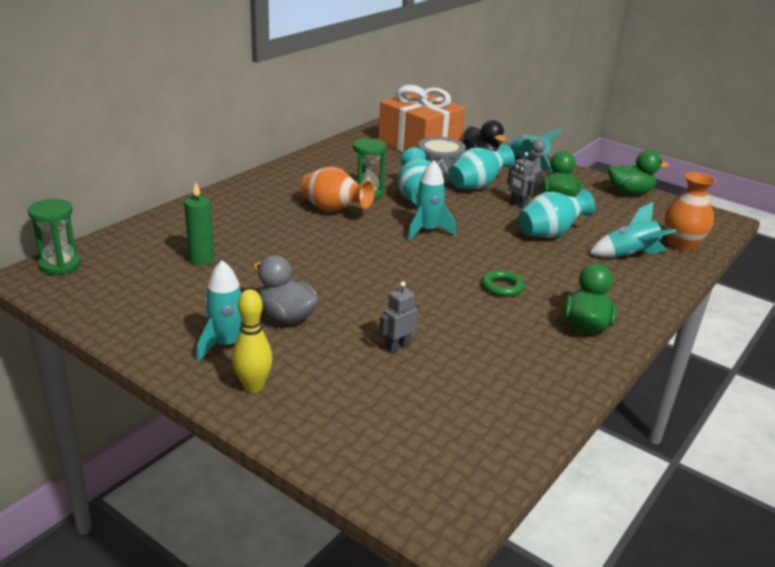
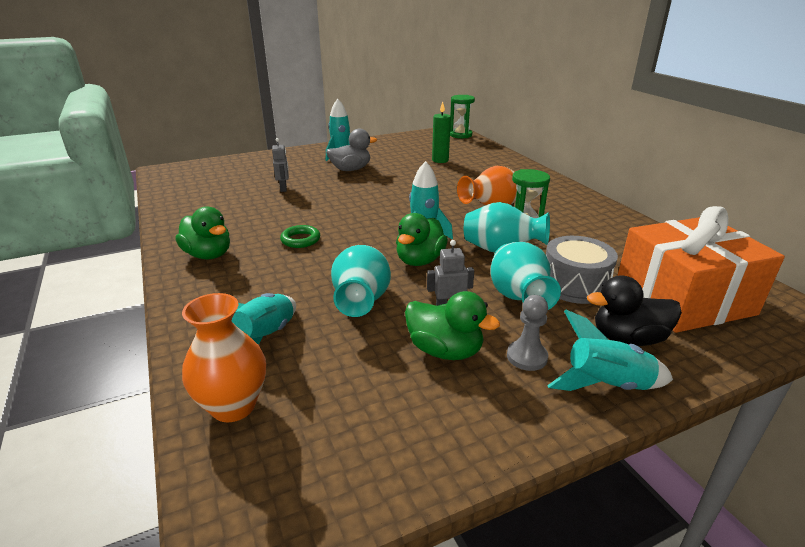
camera: 120 degrees right, 0 degrees up
yellow bowling pin [232,289,273,393] -> none
green duck [608,150,669,195] -> green duck moved to [396,213,448,266]

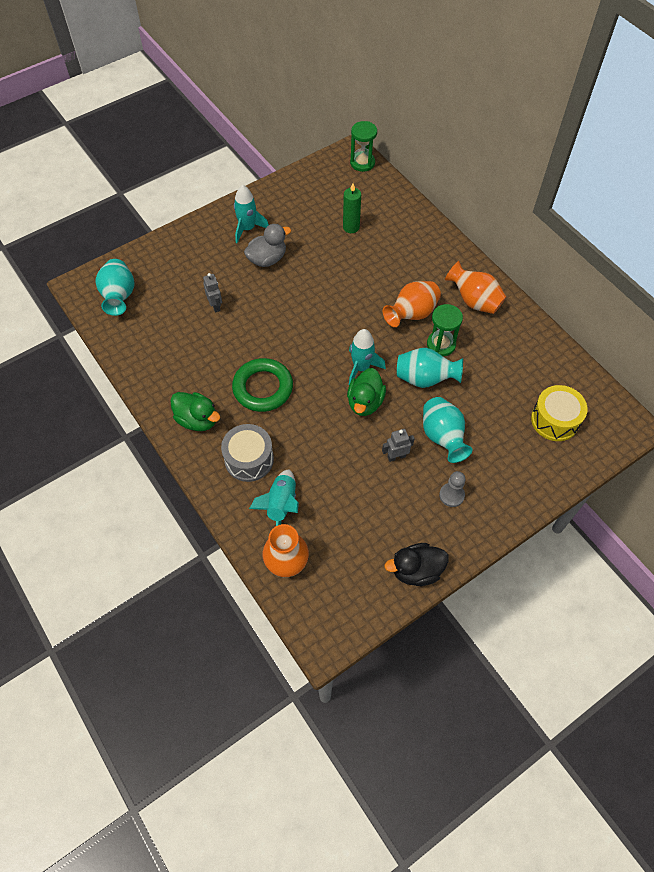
camera: 10 degrees left, 30 degrees up
green ring [280,225,320,248] -> green ring [232,358,293,412], size x1.86
turquoise vase [331,245,391,317] -> turquoise vase moved to [95,259,135,316]
green duck [405,291,500,360] -> none
grey drum [546,236,618,304] -> grey drum moved to [221,424,274,482]
turquoise rocket [547,310,673,391] -> none
black duck [587,275,682,346] -> black duck moved to [384,543,449,586]
orange gift [617,206,785,333] -> yellow drum [531,385,588,441]
none -> orange vase [445,261,506,314]

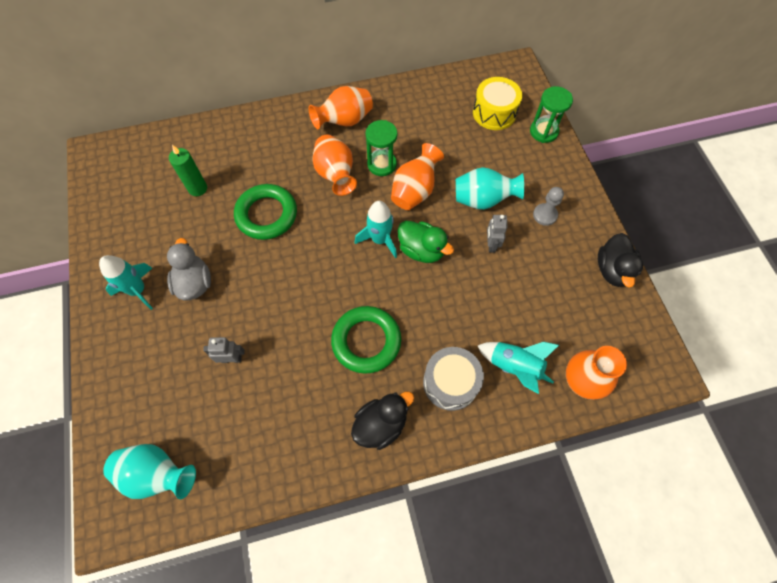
camera: 70 degrees left, 5 degrees up
green duck [170,392,220,431] -> black duck [351,392,414,450]
green hourglass [350,121,377,172] -> green hourglass moved to [530,86,573,143]
turquoise vase [397,348,463,388] -> orange vase [391,143,444,210]
none -> green ring [234,184,297,240]

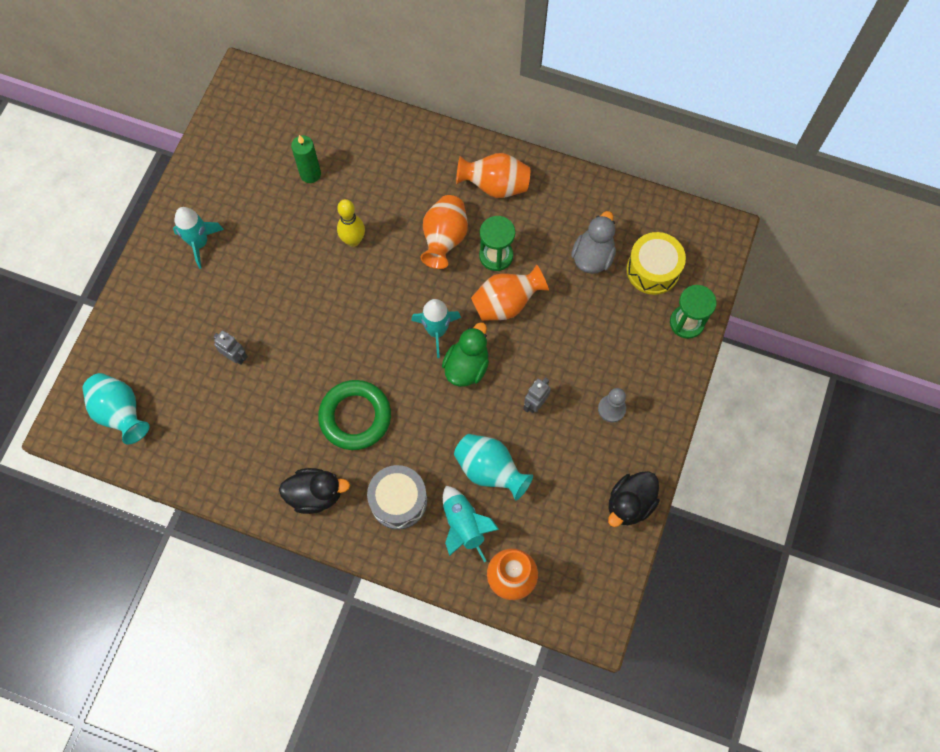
camera: 35 degrees right, 5 degrees up
grey duck [167,238,211,301] -> grey duck moved to [571,211,616,274]
green ring [234,184,297,240] -> yellow bowling pin [337,199,365,247]
green duck [398,220,454,263] -> green duck turned 135 degrees counterclockwise [442,322,489,387]
turquoise vase [456,167,524,210] -> turquoise vase moved to [454,434,533,501]

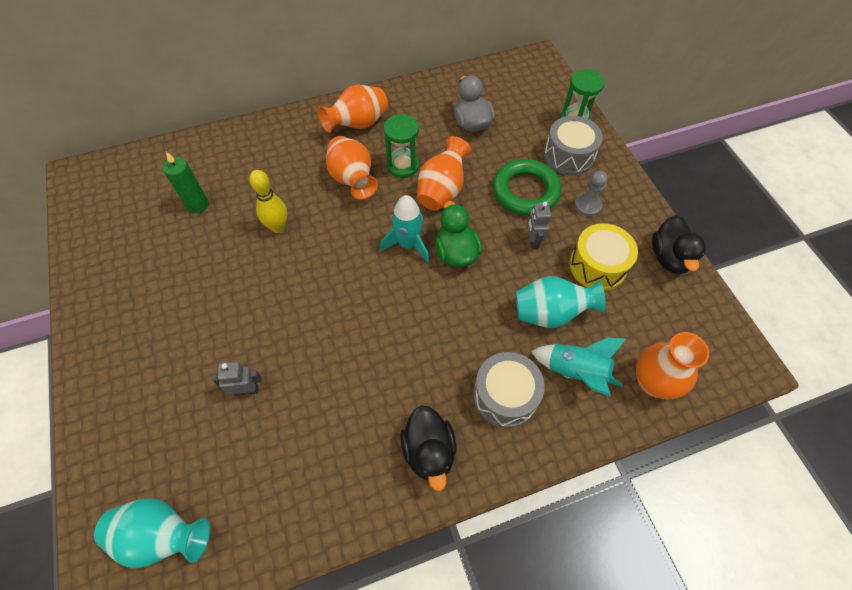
camera: 40 degrees left, 10 degrees down
turquoise rocket [173,207,224,269] -> none
black duck [279,468,350,514] -> black duck turned 120 degrees clockwise [400,405,456,491]
green ring [318,380,391,450] -> green ring moved to [493,159,562,216]
yellow drum [627,232,686,295] -> yellow drum moved to [570,223,638,291]
none -> grey drum [544,116,603,176]

